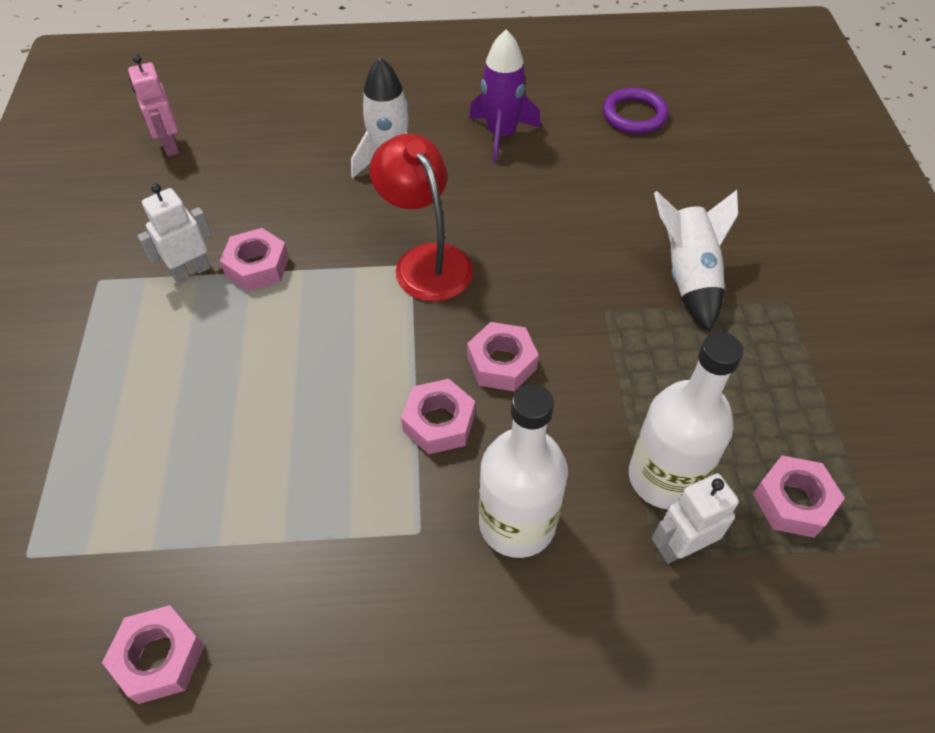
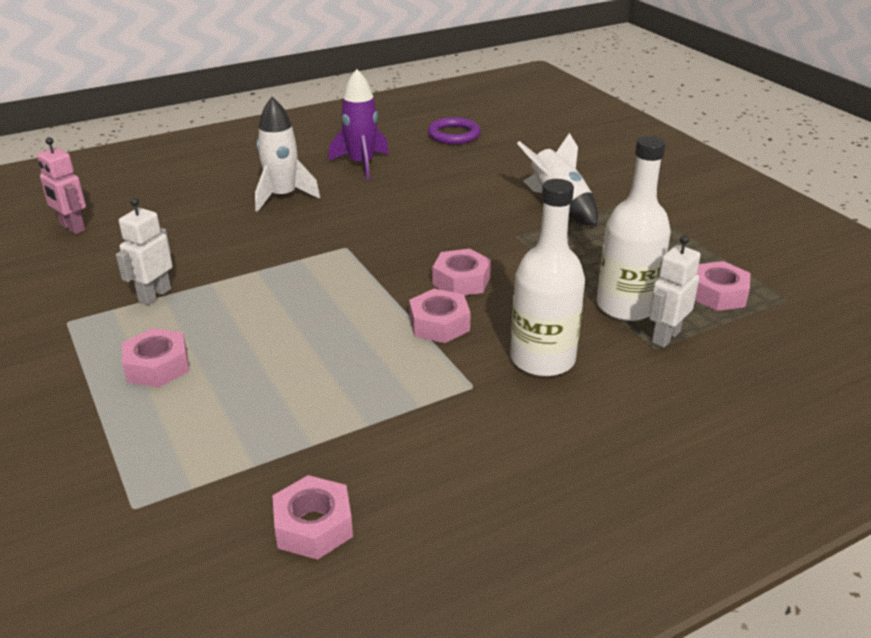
camera: 25 degrees left, 20 degrees down
pink nut [220,228,289,291] -> pink nut moved to [122,328,189,387]
red lamp [370,134,473,302] -> none

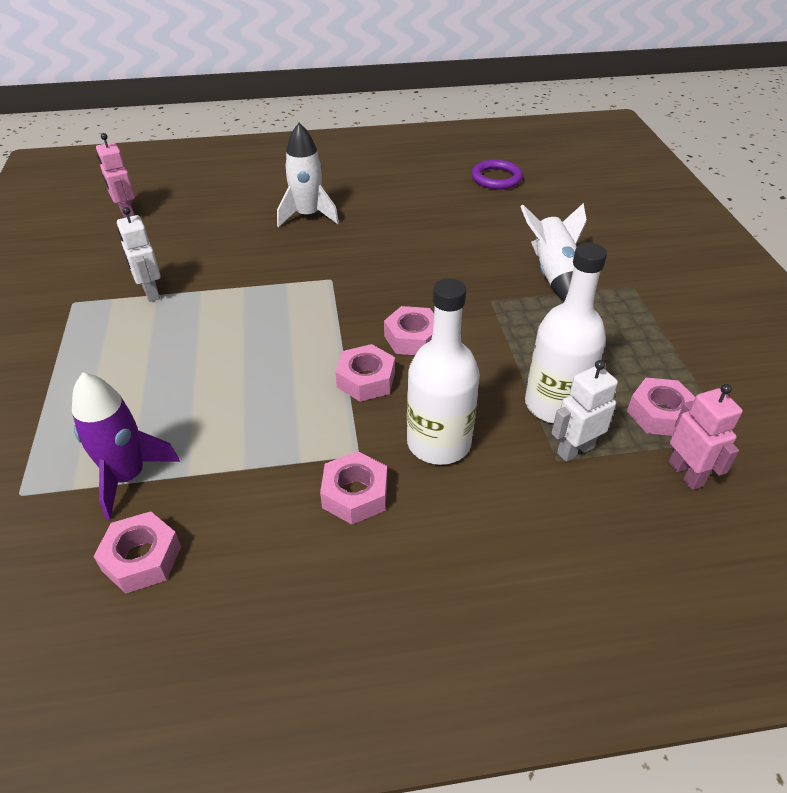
camera: 20 degrees right, 10 degrees up
white robot [116,198,173,305] -> white robot turned 75 degrees counterclockwise [117,207,161,302]
pink nut [122,328,189,387] -> pink nut moved to [320,451,387,525]
purple rocket [328,69,389,180] -> purple rocket moved to [72,373,180,520]
none -> pink robot [669,384,743,490]

